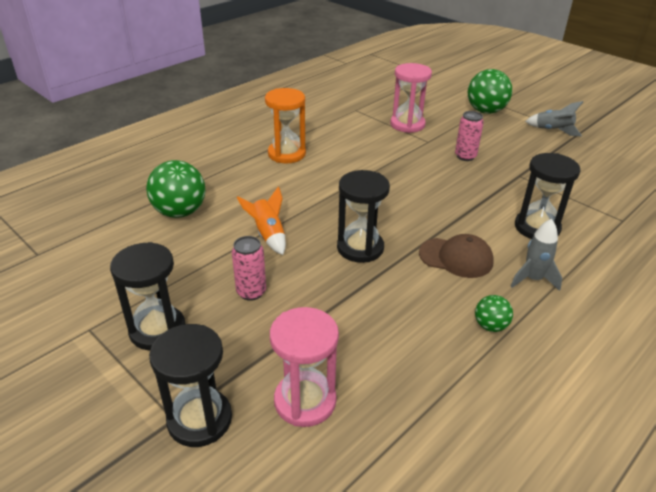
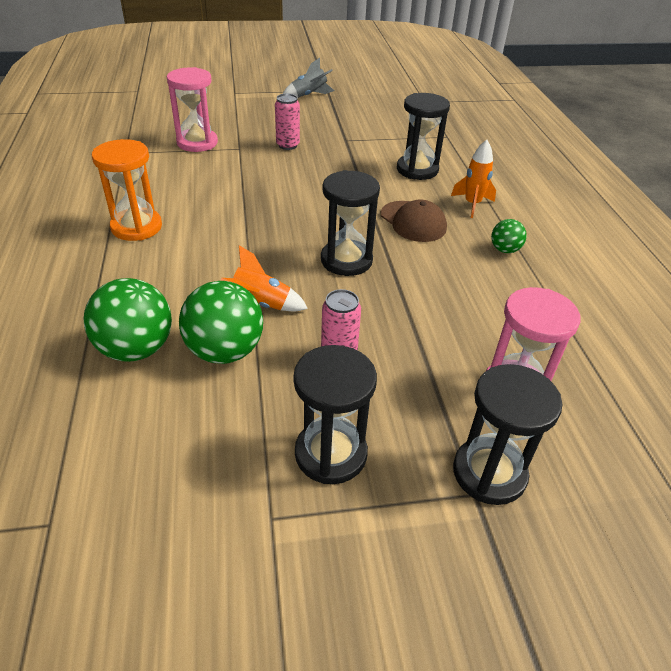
camera: 55 degrees left, 5 degrees up
brown cap [419,234,494,278] -> brown cap turned 90 degrees clockwise [381,199,447,242]
green ball [468,69,512,114] -> green ball moved to [179,281,263,364]
grey rocket [510,219,562,291] -> orange rocket [451,140,496,218]

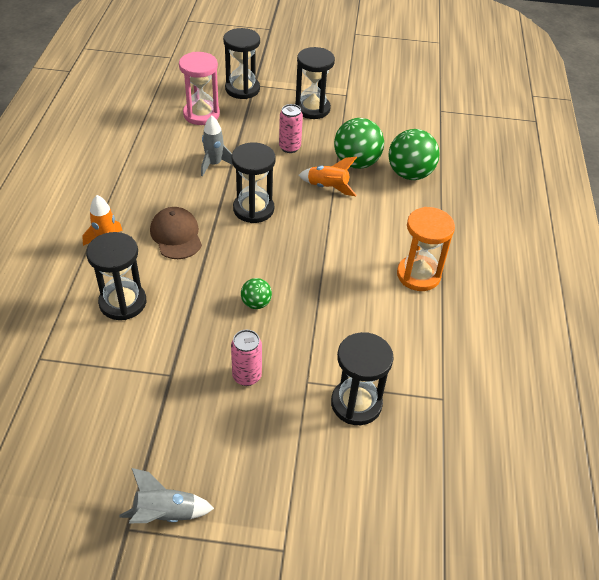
camera: 165 degrees left, 5 degrees up
pink hourglass [167,67,218,152] -> black hourglass [331,332,393,425]
green ball [491,219,527,253] -> green ball moved to [241,278,272,309]
none -> grey rocket [201,116,233,176]

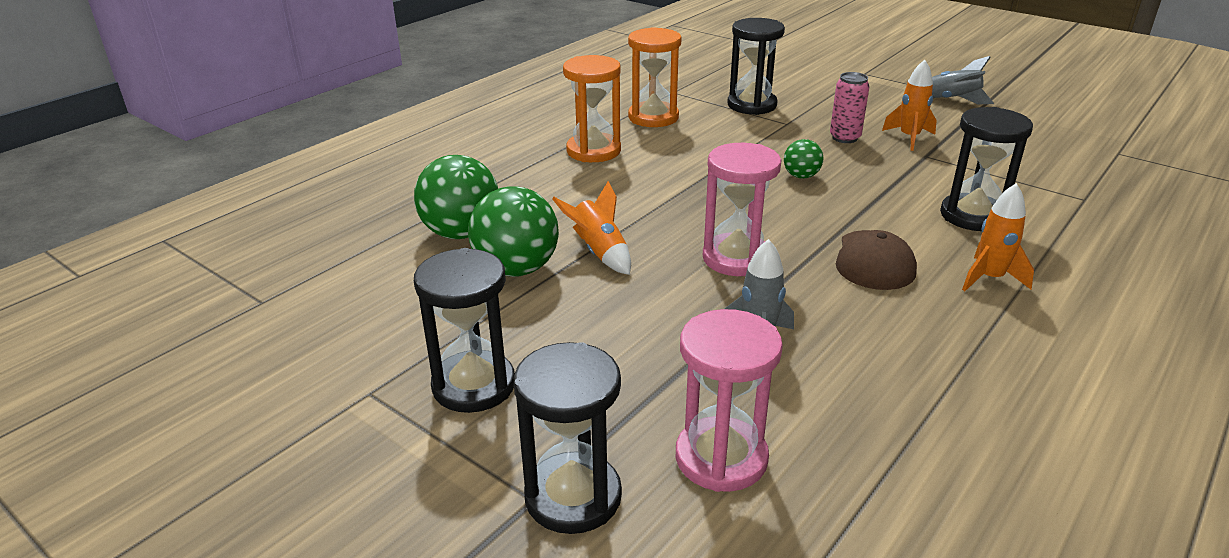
camera: 145 degrees left, 15 degrees down
black hourglass [232,142,276,223] -> pink hourglass [703,143,781,276]
pink can [279,104,303,153] -> none
none -> orange hourglass [628,27,681,127]
none -> orange rocket [882,60,937,151]

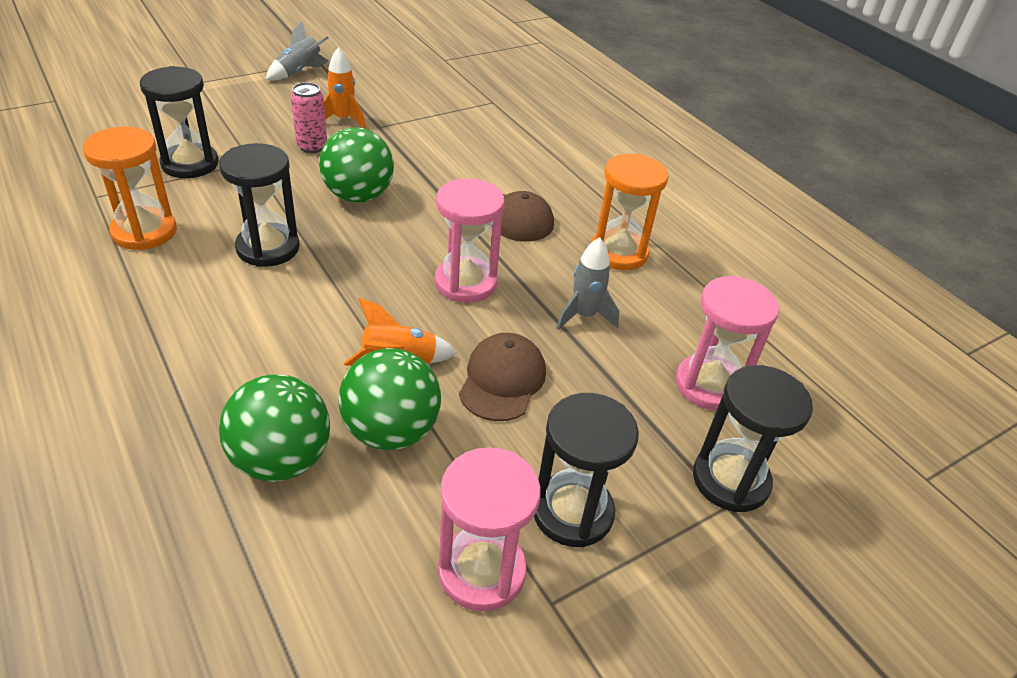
camera: 75 degrees left, 10 degrees up
orange hourglass [563,55,621,162] -> orange hourglass moved to [591,154,669,271]
green ball [784,139,824,179] -> green ball [319,127,394,202], size x1.92
black hourglass [940,107,1033,231] -> black hourglass moved to [219,143,300,267]
orange rocket [962,183,1034,291] -> none
none -> pink hourglass [438,447,541,611]
none -> brown cap [459,333,546,421]

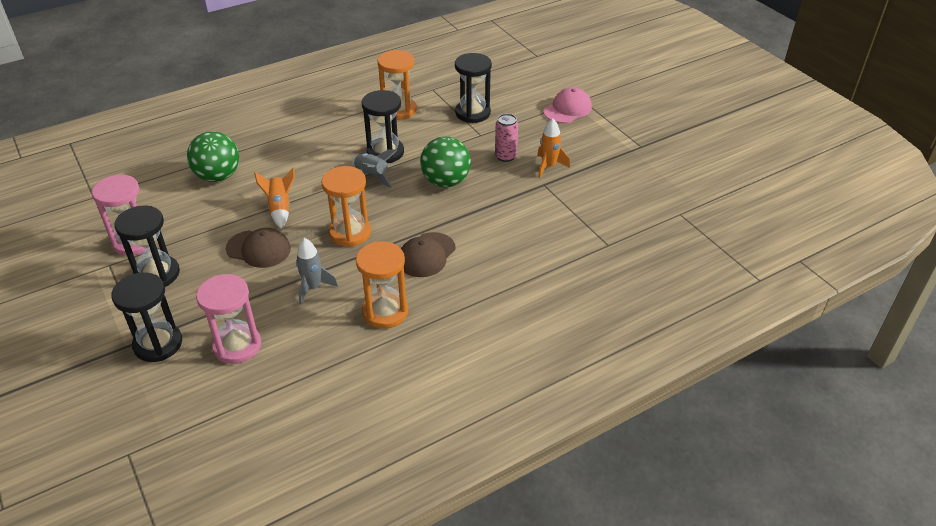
camera: 95 degrees right, 0 degrees up
grey rocket [266,22,329,80] -> grey rocket moved to [352,149,397,188]
green ball [339,348,441,450] -> none
pink hourglass [434,178,505,303] -> orange hourglass [321,166,371,247]
none -> pink cap [544,87,592,123]

